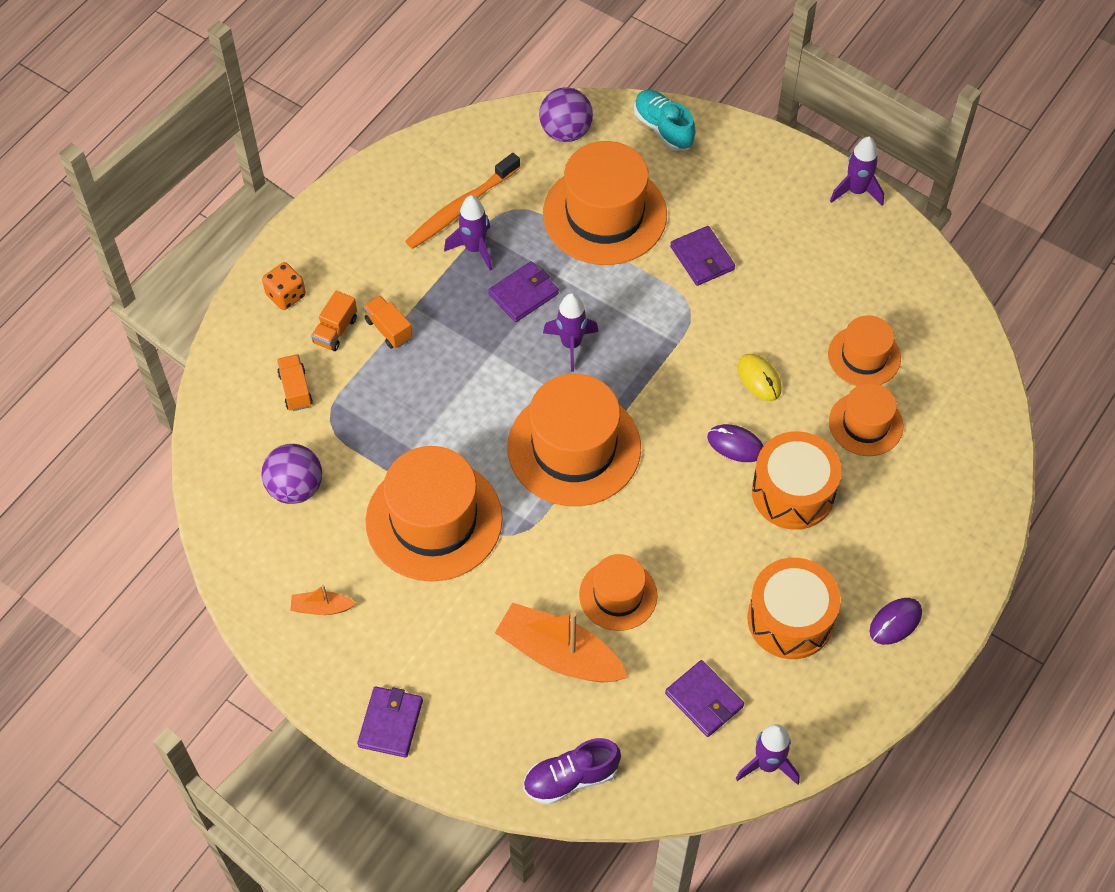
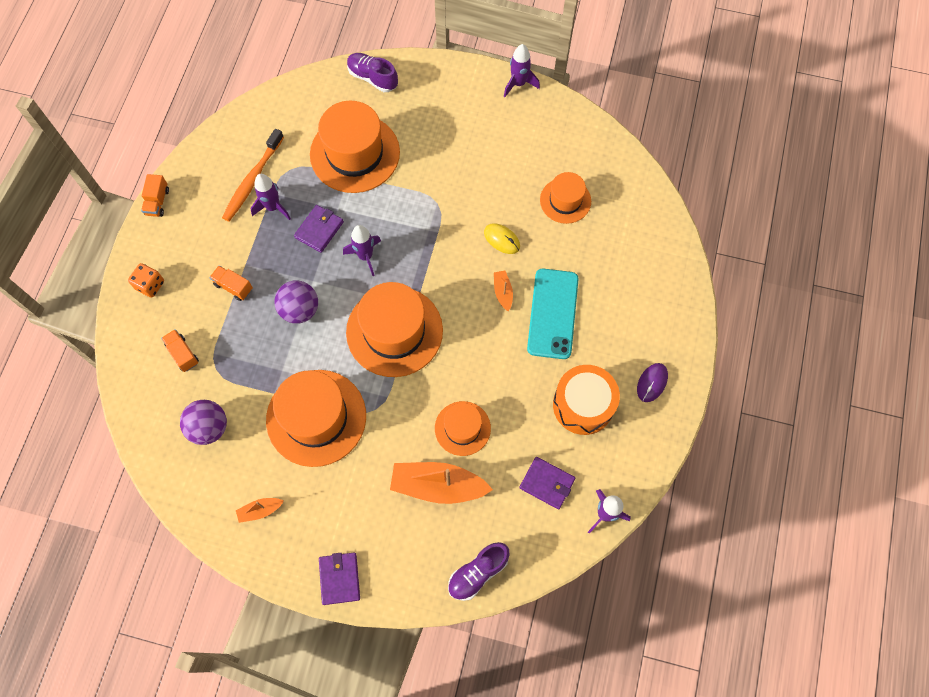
camera: 20 degrees left, 10 degrees up
orange truck [311,291,357,351] -> orange truck moved to [141,174,169,217]
purple ball [539,87,593,142] -> purple ball moved to [275,280,318,324]
turquoise shoe [634,90,696,151] -> purple shoe [347,53,398,92]
purple wallet [670,226,735,286] -> none
purple mouse [707,424,763,462] -> orange boat [494,271,513,311]
orange drum [752,431,842,530] -> turquoise phone [527,269,579,359]
orange hat [829,383,903,456] -> none

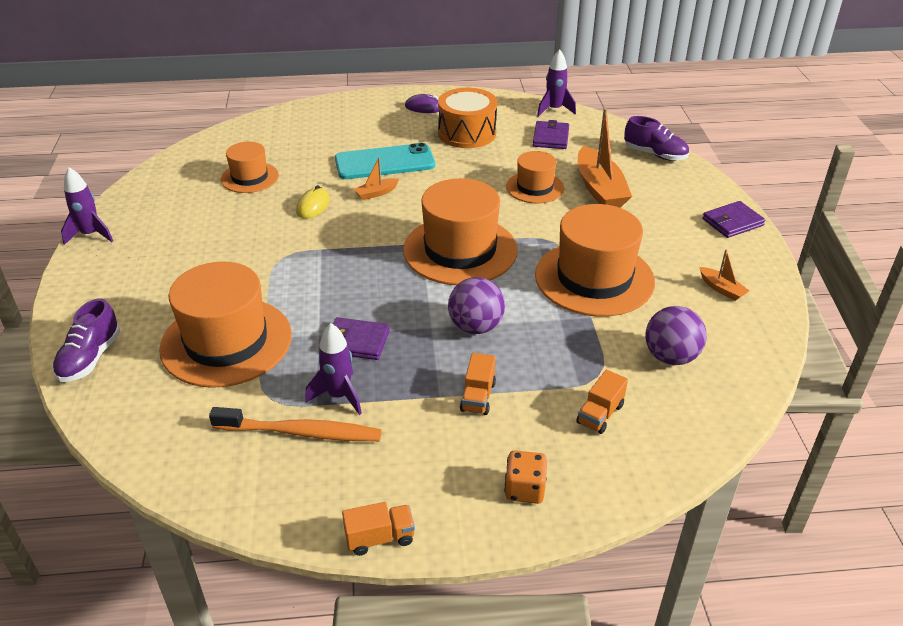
camera: 110 degrees left, 30 degrees down
purple rocket [343,225,381,276] -> none

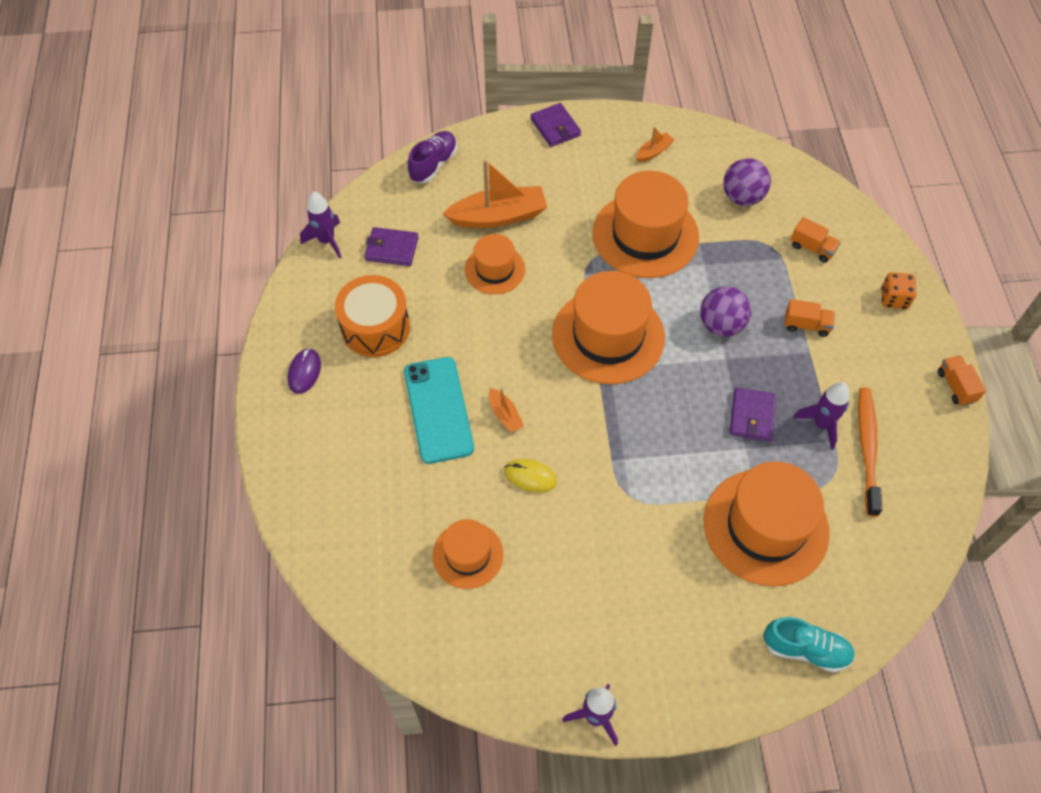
camera: 90 degrees left, 20 degrees up
purple shoe [52,298,120,382] -> turquoise shoe [763,617,855,673]

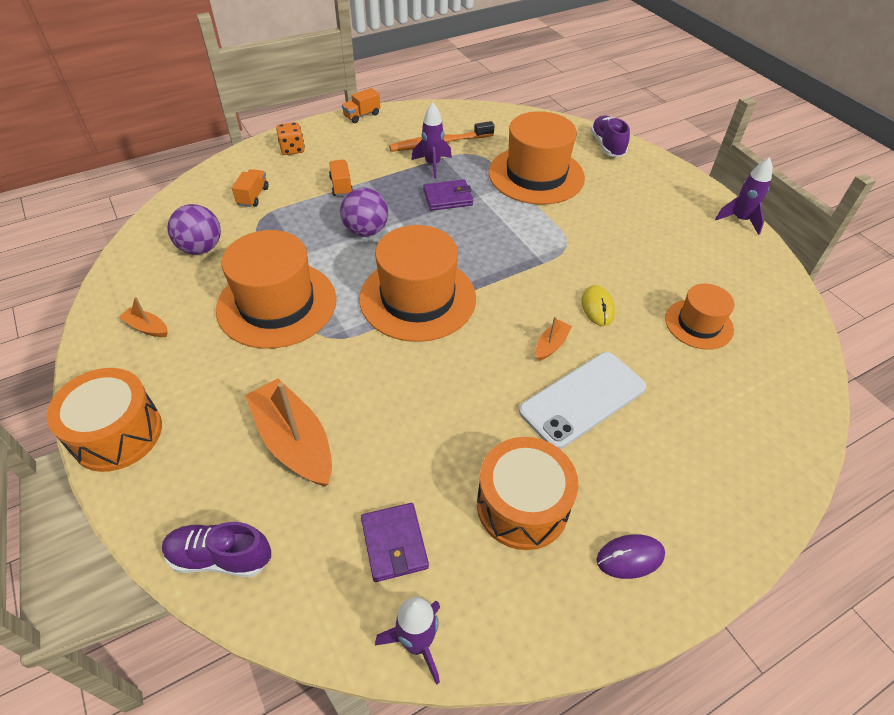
camera: 115 degrees left, 10 degrees down
turquoise phone [404,357,474,464] -> white phone [519,352,646,449]
orange hat [465,234,525,294] -> none
purple wallet [531,103,581,147] -> orange drum [46,368,162,472]
turquoise shoe [763,617,855,673] -> purple shoe [590,116,630,157]

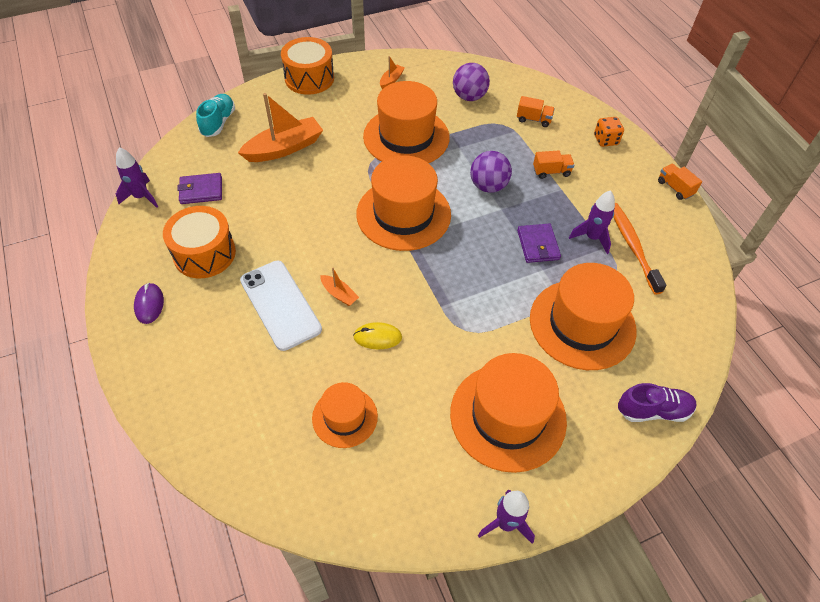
camera: 95 degrees right, 5 degrees up
purple shoe [162,522,271,577] -> turquoise shoe [196,94,235,137]
none -> orange hat [450,353,567,473]

